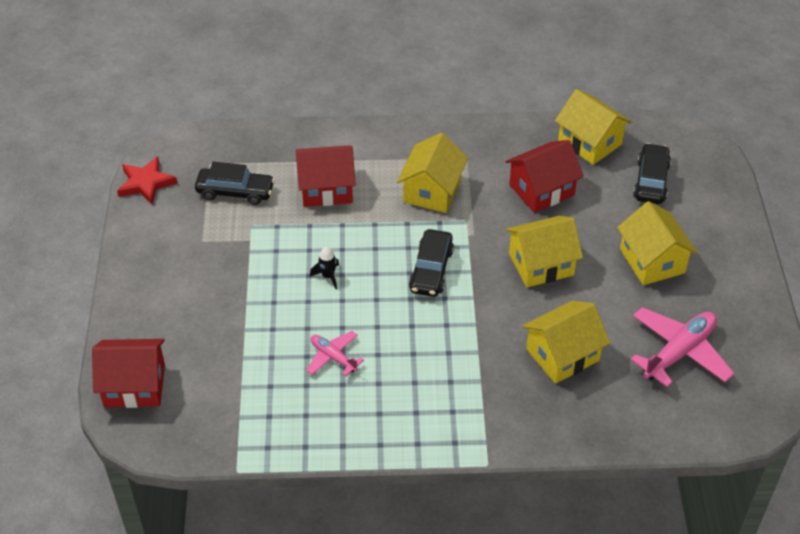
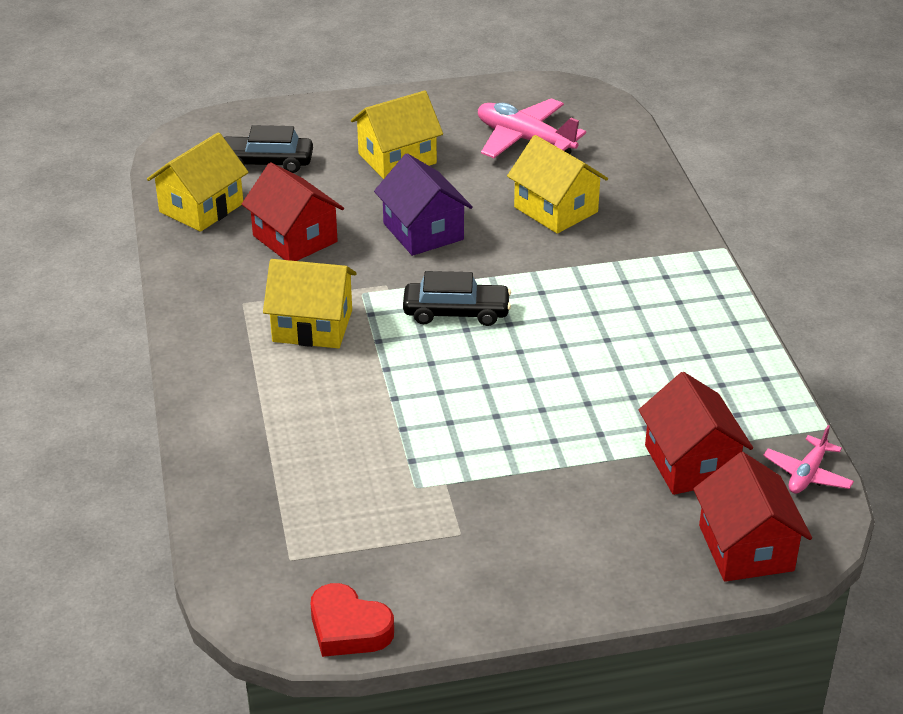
camera: 100 degrees left, 10 degrees down
red star [117,157,177,205] -> red heart [311,583,394,657]
black car [195,162,275,205] -> none
red house [296,145,356,207] -> red house moved to [639,372,753,495]
pink plane [306,331,364,377] -> pink plane moved to [763,425,854,494]
black rocket [310,247,339,289] -> none
yellow house [506,216,583,288] -> purple house [374,153,473,256]

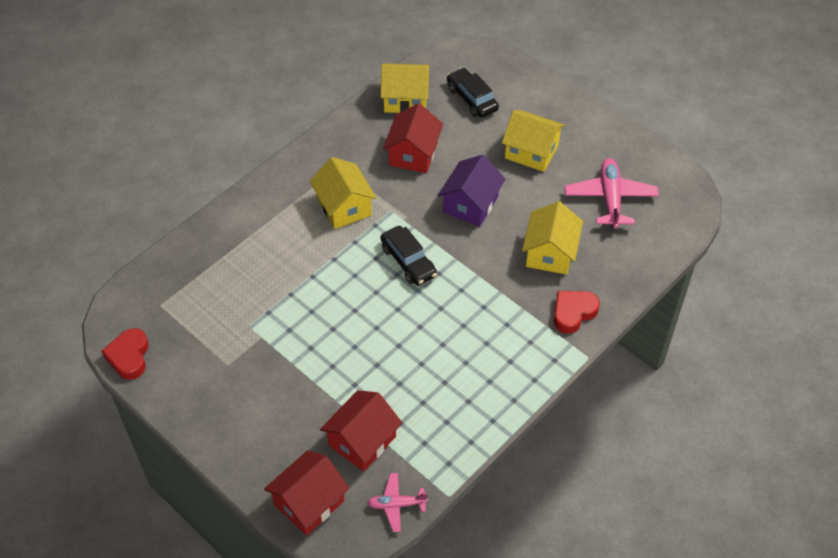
camera: 55 degrees right, 15 degrees up
none -> red heart [554,291,600,334]

